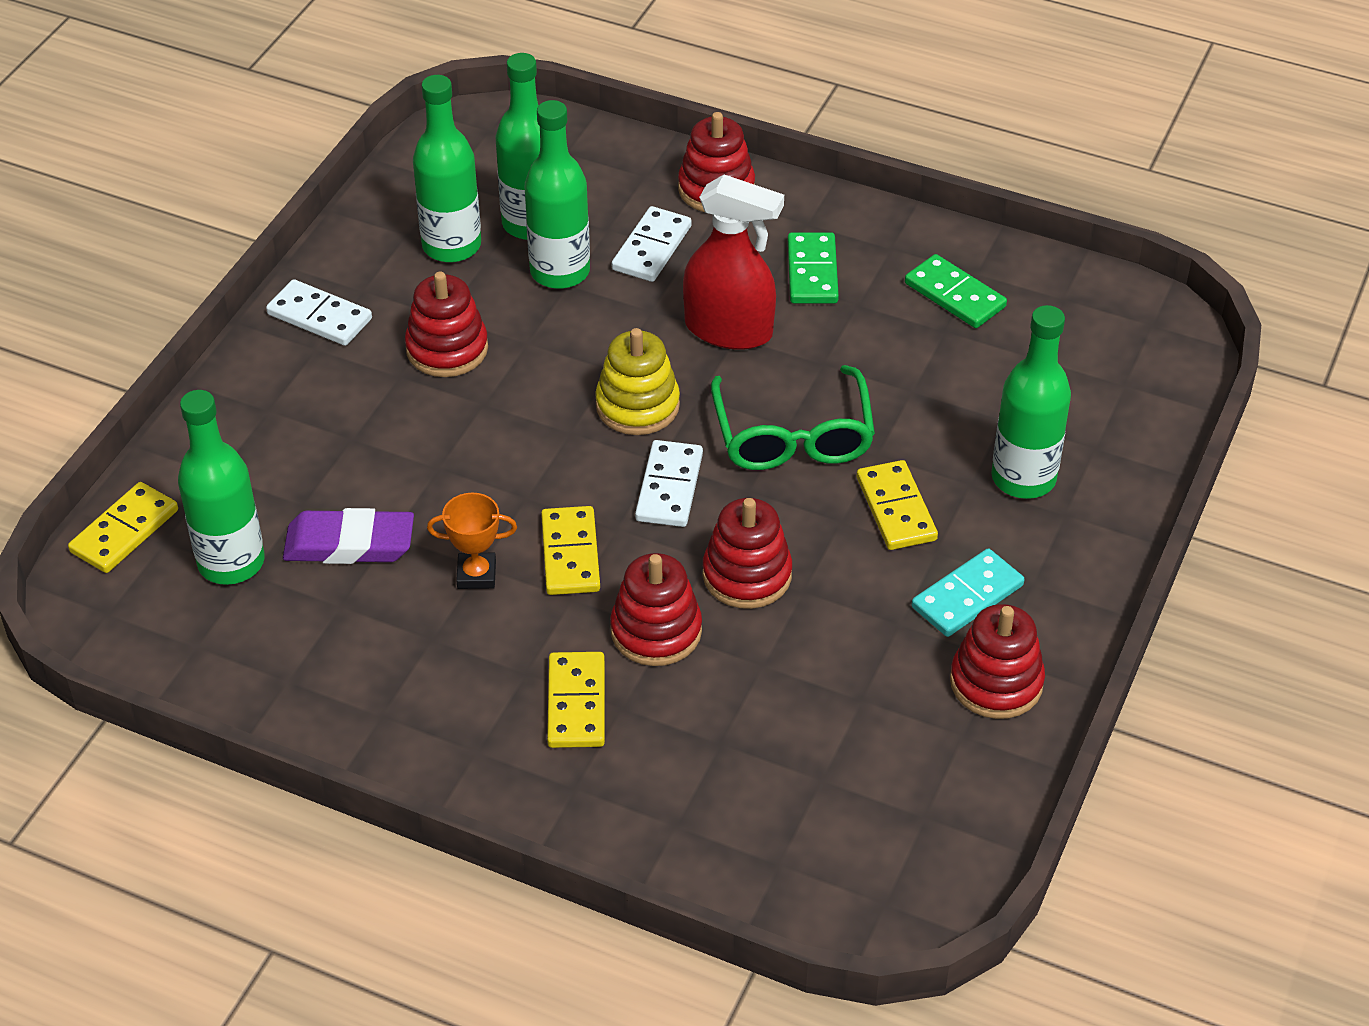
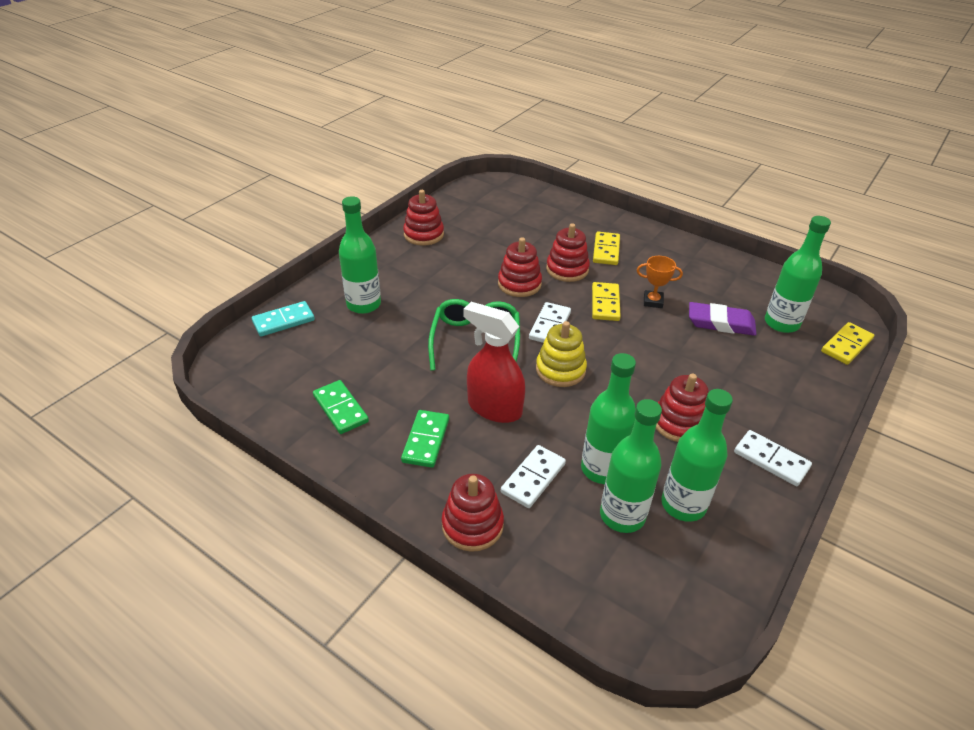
camera: 170 degrees left, 5 degrees down
yellow domino [857,460,938,550] -> none
turquoise domino [912,548,1024,637] -> turquoise domino moved to [252,301,315,337]

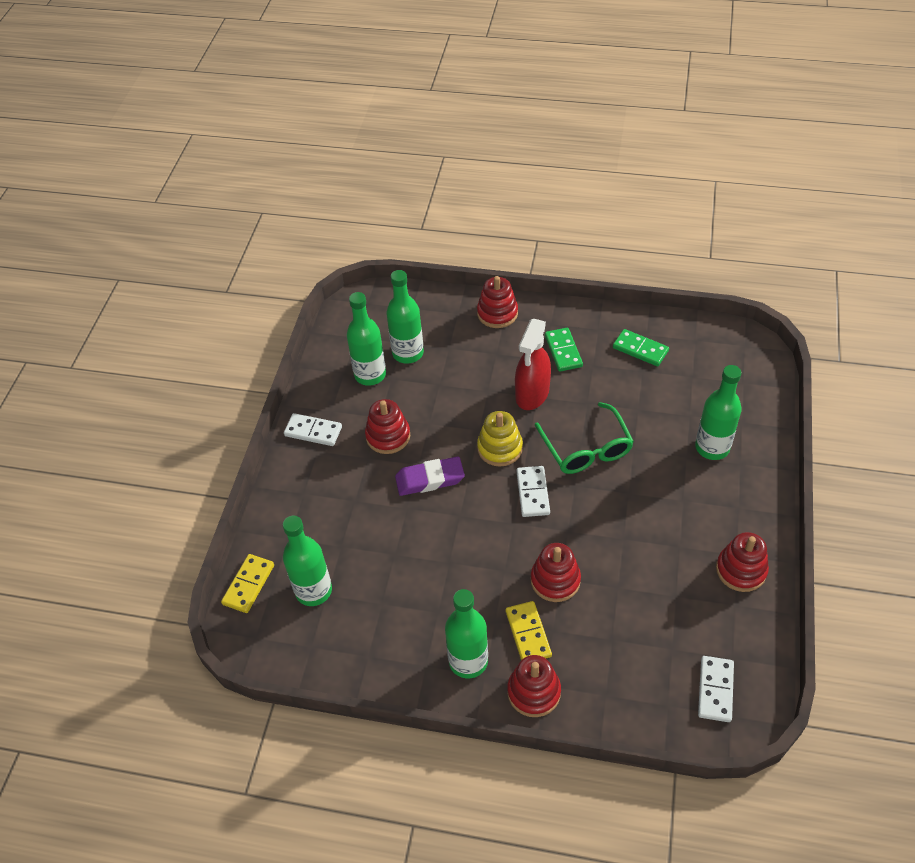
camera: 160 degrees right, 10 degrees up
turquoise domino [252,301,315,337] -> none
red spray bottle [463,302,525,423] -> red spray bottle turned 105 degrees clockwise [515,319,551,410]
red stacking toy [498,237,542,297] -> red stacking toy moved to [507,655,561,717]
white domino [501,445,566,508] -> white domino moved to [698,656,734,722]
green bottle [581,353,636,484] -> green bottle moved to [445,589,488,678]
yellow domino [592,282,621,321] -> none
orange trophy [637,256,683,308] -> none
purple eraser [689,302,756,336] -> purple eraser moved to [395,457,465,496]

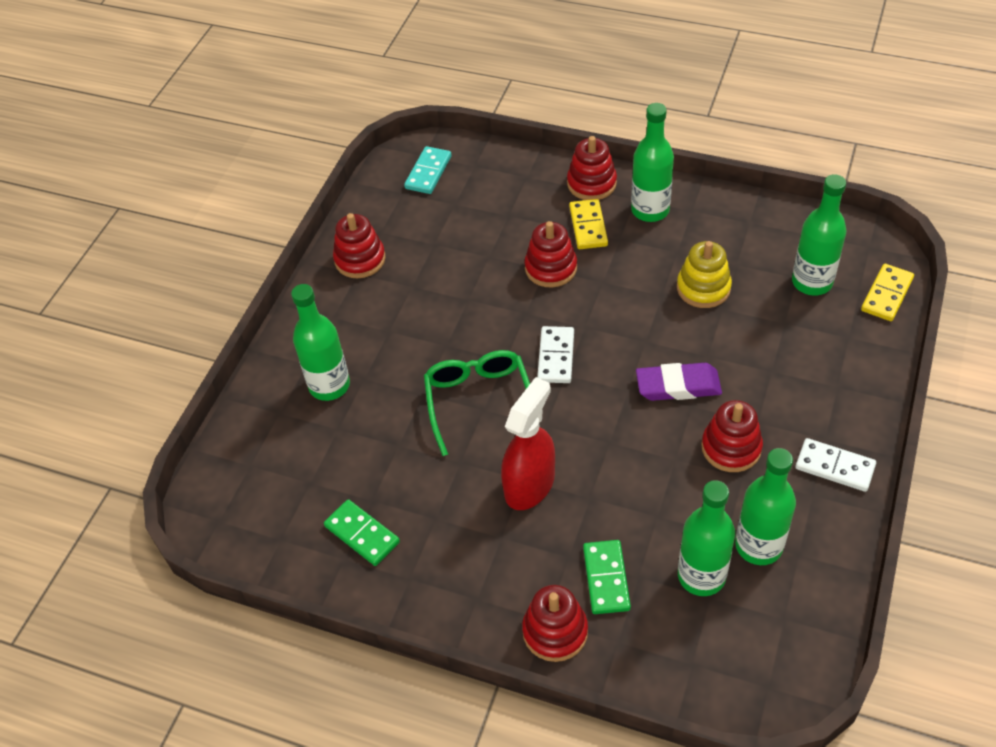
camera: 170 degrees left, 0 degrees up
yellow stacking toy [477,411,523,467] -> yellow stacking toy moved to [677,241,732,308]
green domino [545,327,583,372] -> green domino moved to [583,540,631,614]
white domino [698,656,734,722] -> turquoise domino [404,146,452,194]

